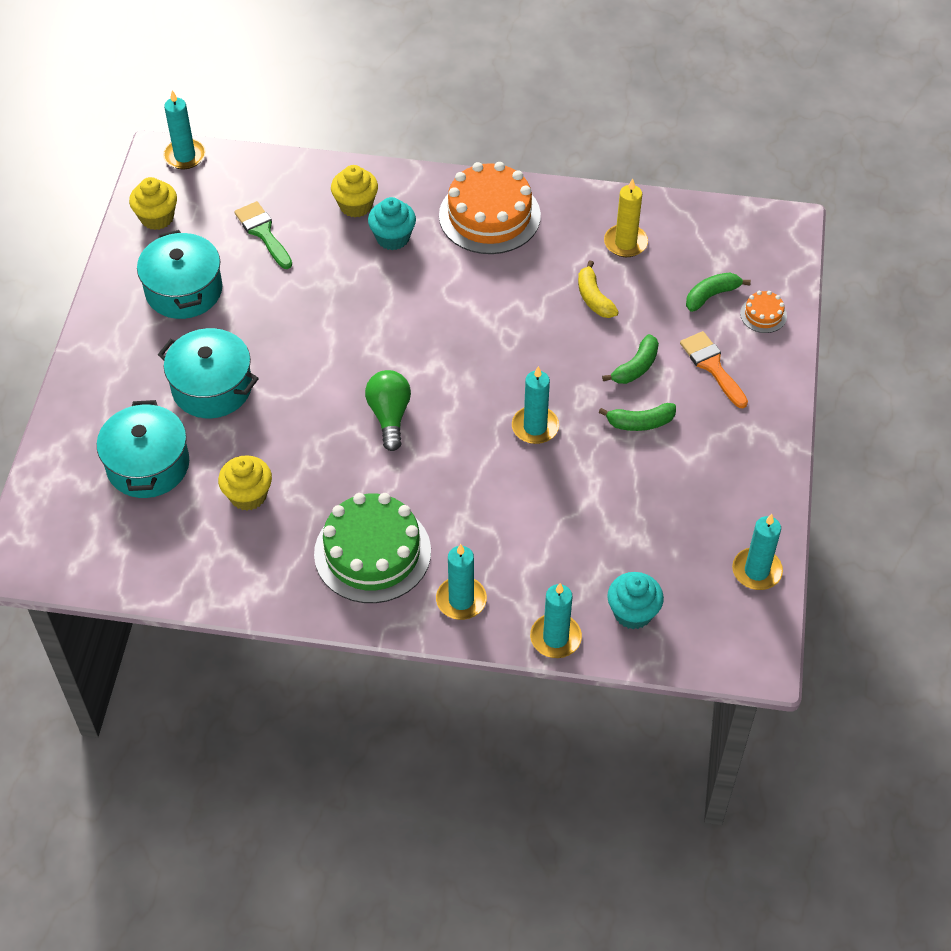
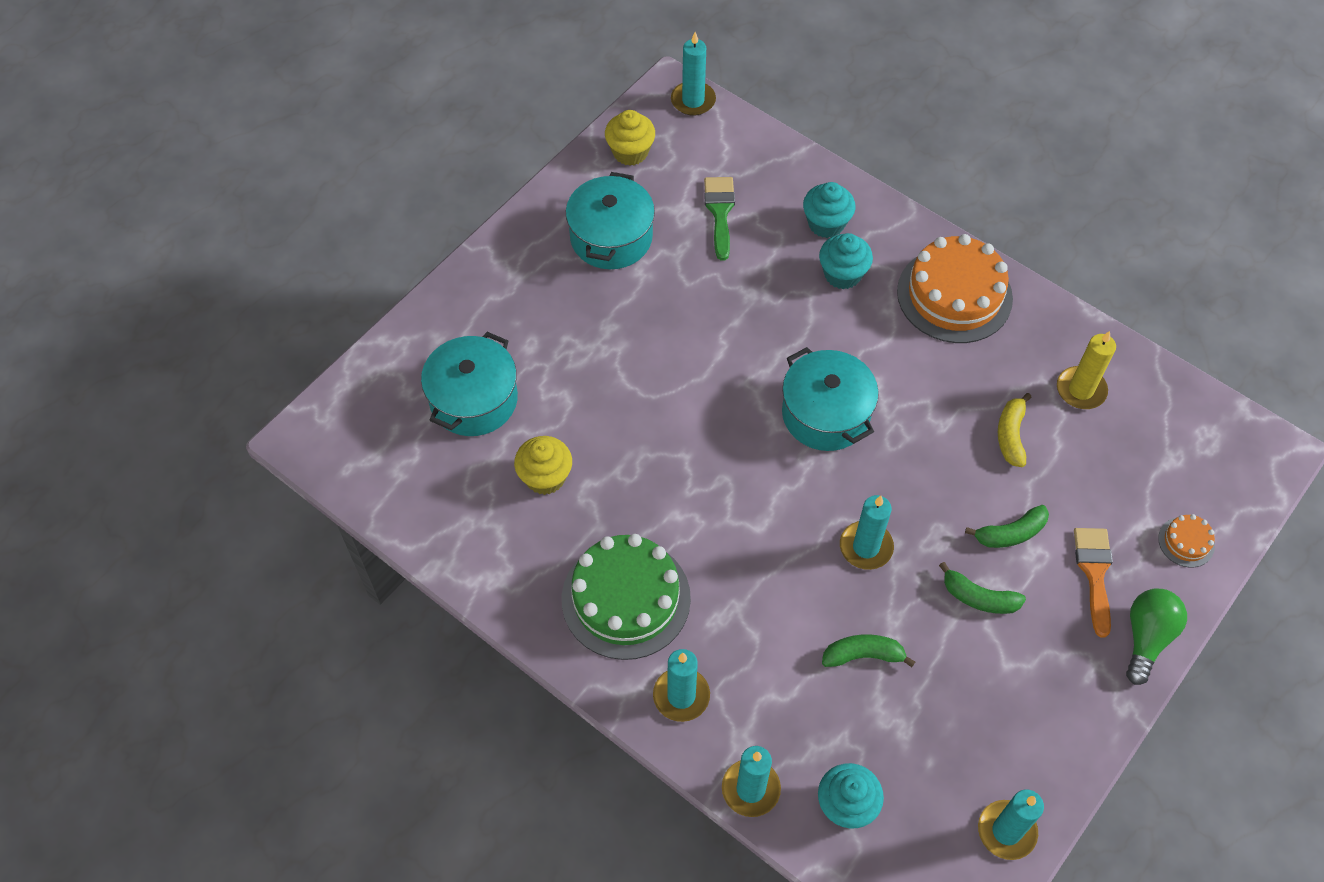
camera: 30 degrees right, 5 degrees up
turquoise pot [158,328,259,418] -> turquoise pot moved to [782,347,879,451]
yellow cupcake [331,165,378,218] -> turquoise cupcake [803,182,855,238]
green light bulb [365,370,411,451] -> green light bulb moved to [1126,589,1187,685]
green banana [686,272,751,312] -> green banana moved to [822,634,915,667]

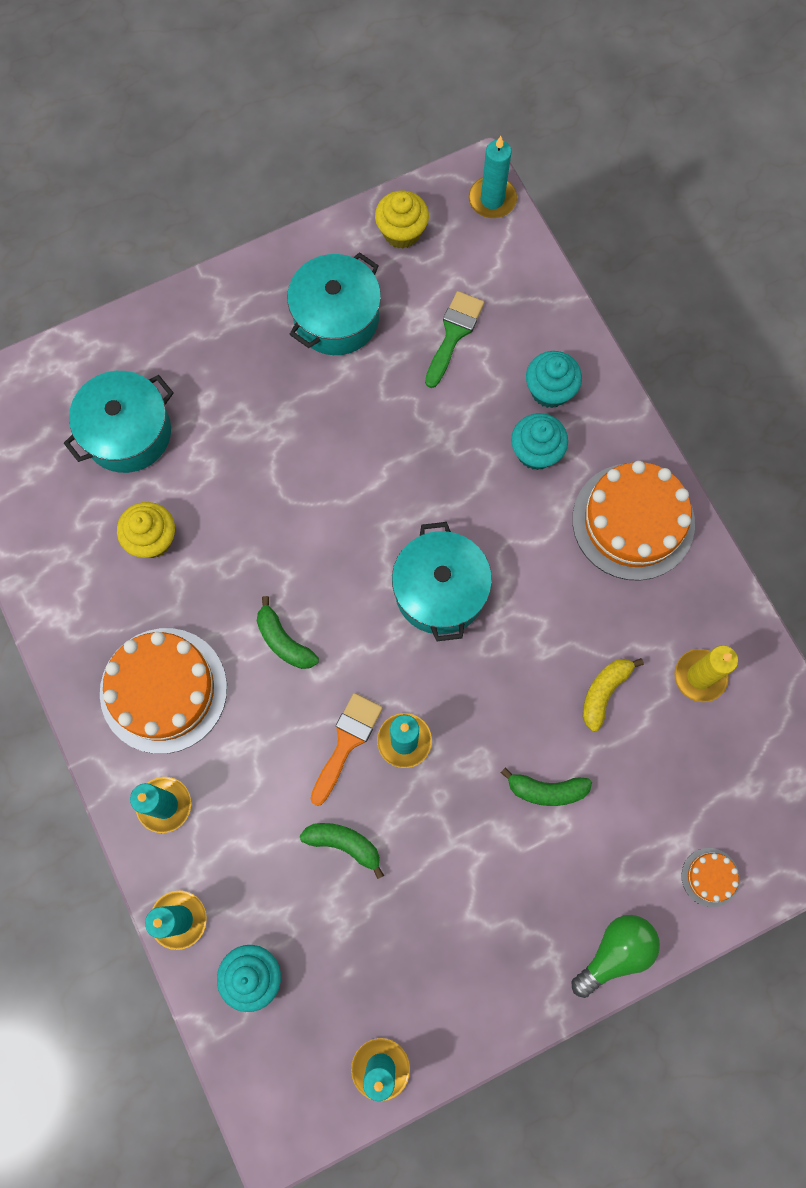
camera: 25 degrees right, 15 degrees up
green cake [562,534,691,660] -> orange cake [100,628,227,754]
green banana [939,562,1026,614] -> green banana moved to [257,596,319,669]
orange brush [1074,528,1113,638] -> orange brush moved to [310,693,383,806]

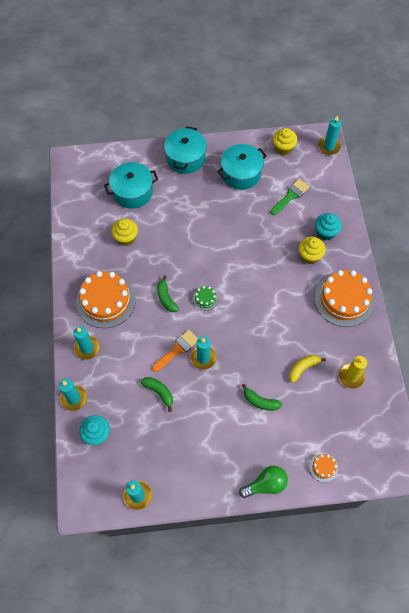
camera: 20 degrees right, 10 degrees down
turquoise pot [392,522,492,641] -> turquoise pot moved to [164,126,207,174]
turquoise cupcake [511,413,568,470] -> yellow cupcake [299,237,326,264]
none -> green cake [193,286,218,311]

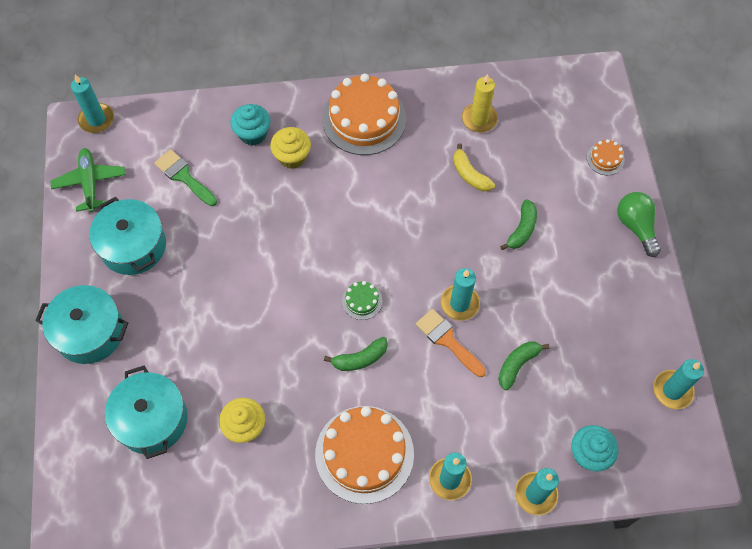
camera: 90 degrees left, 0 degrees up
yellow cupcake [272,128,298,155] -> green plane [50,148,126,212]

